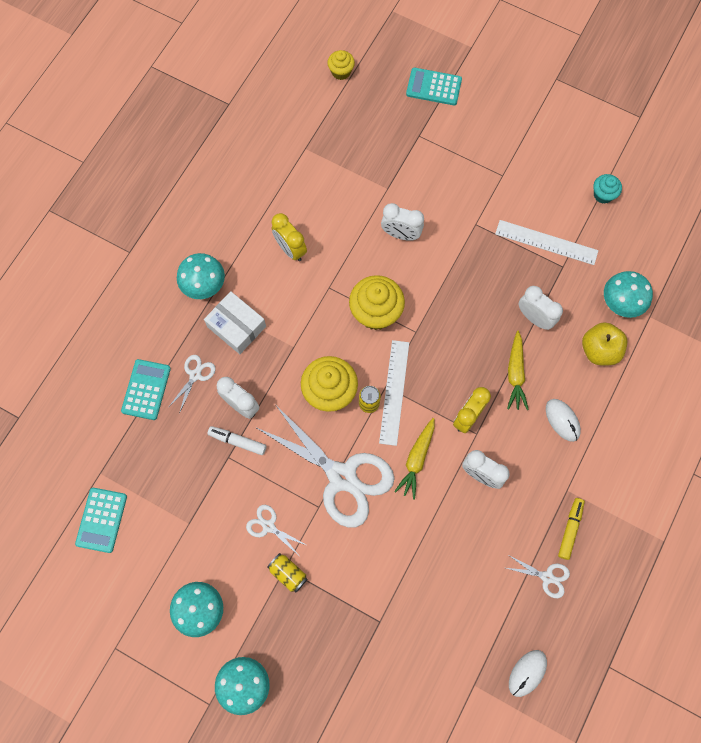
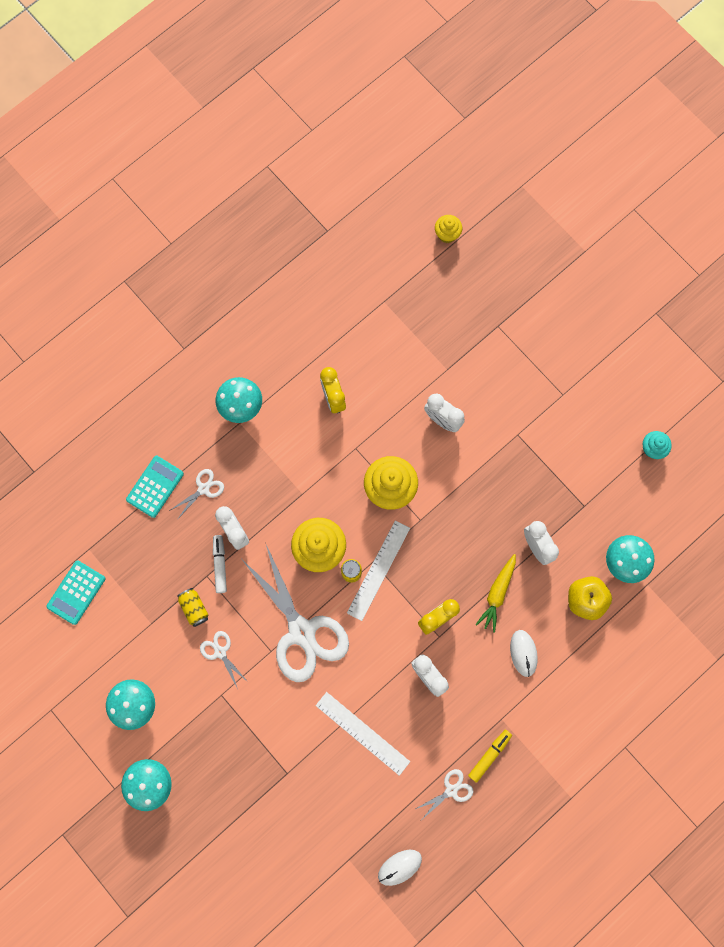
camera: 20 degrees right, 5 degrees up
white box [204,291,266,354] -> none
white marker [207,426,267,455] -> white marker turned 45 degrees clockwise [213,535,227,593]
yellow can [267,553,307,592] -> yellow can moved to [177,588,208,627]
yellow carrot [394,418,435,499] -> none
turquoise calculator [406,67,462,105] -> none
white ruler [495,220,599,265] -> white ruler moved to [316,692,410,776]
white scissors [506,556,570,598] -> white scissors turned 75 degrees counterclockwise [416,769,474,819]

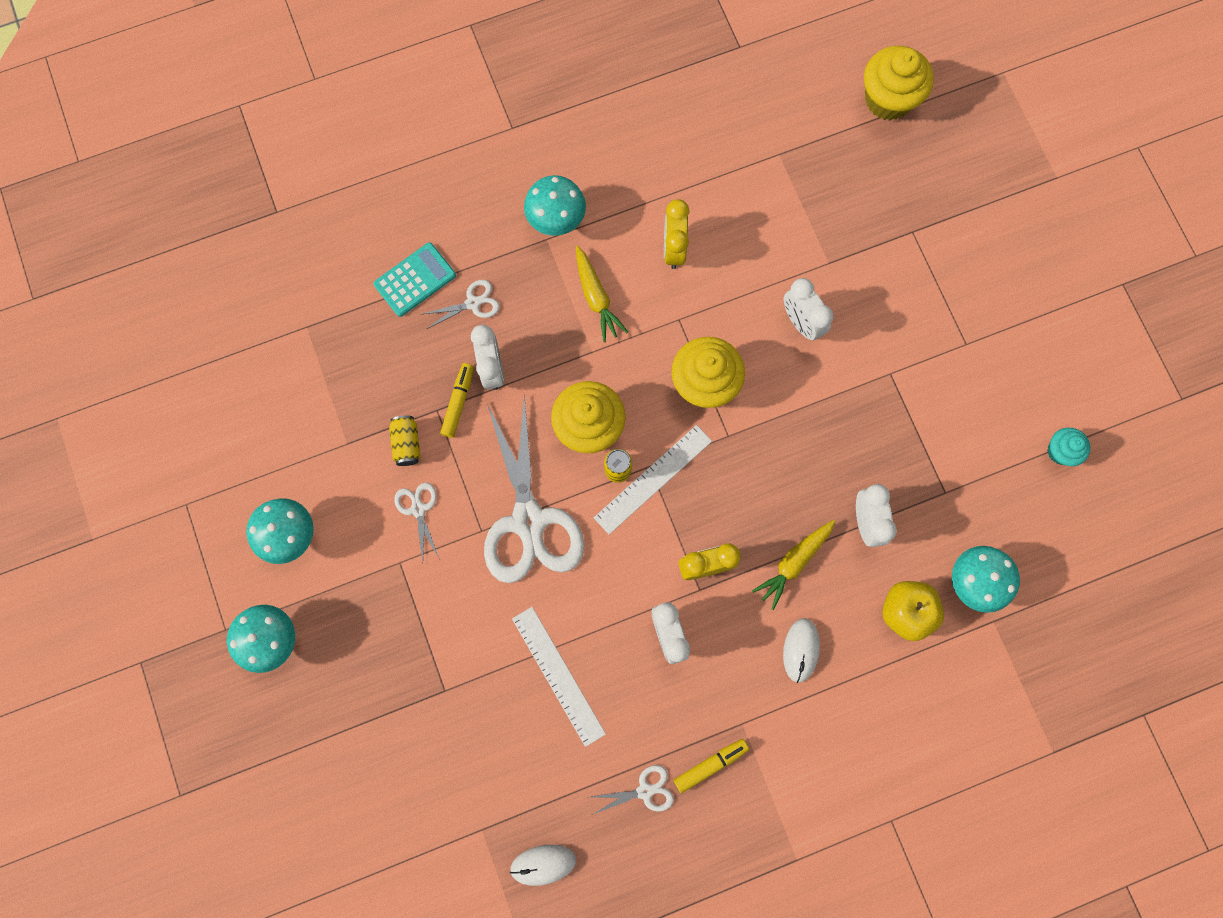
camera: 20 degrees right, 0 degrees up
turquoise calculator [46,560,105,625] -> none
white marker [213,535,227,593] -> yellow marker [440,363,474,438]
yellow cupcake [435,215,462,243] -> yellow cupcake [864,46,934,121], size x1.85
none -> yellow carrot [576,245,628,342]

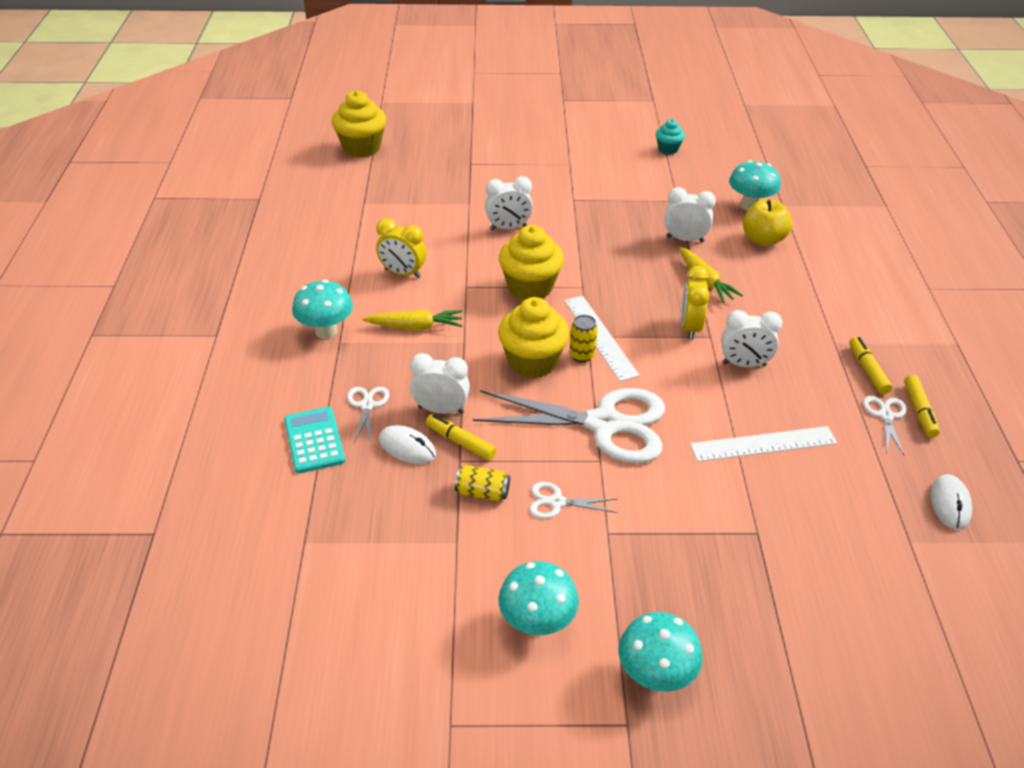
camera: 70 degrees left, 35 degrees down
white mouse [783,618,820,683] -> white mouse moved to [379,425,436,464]
none -> yellow marker [904,375,940,438]

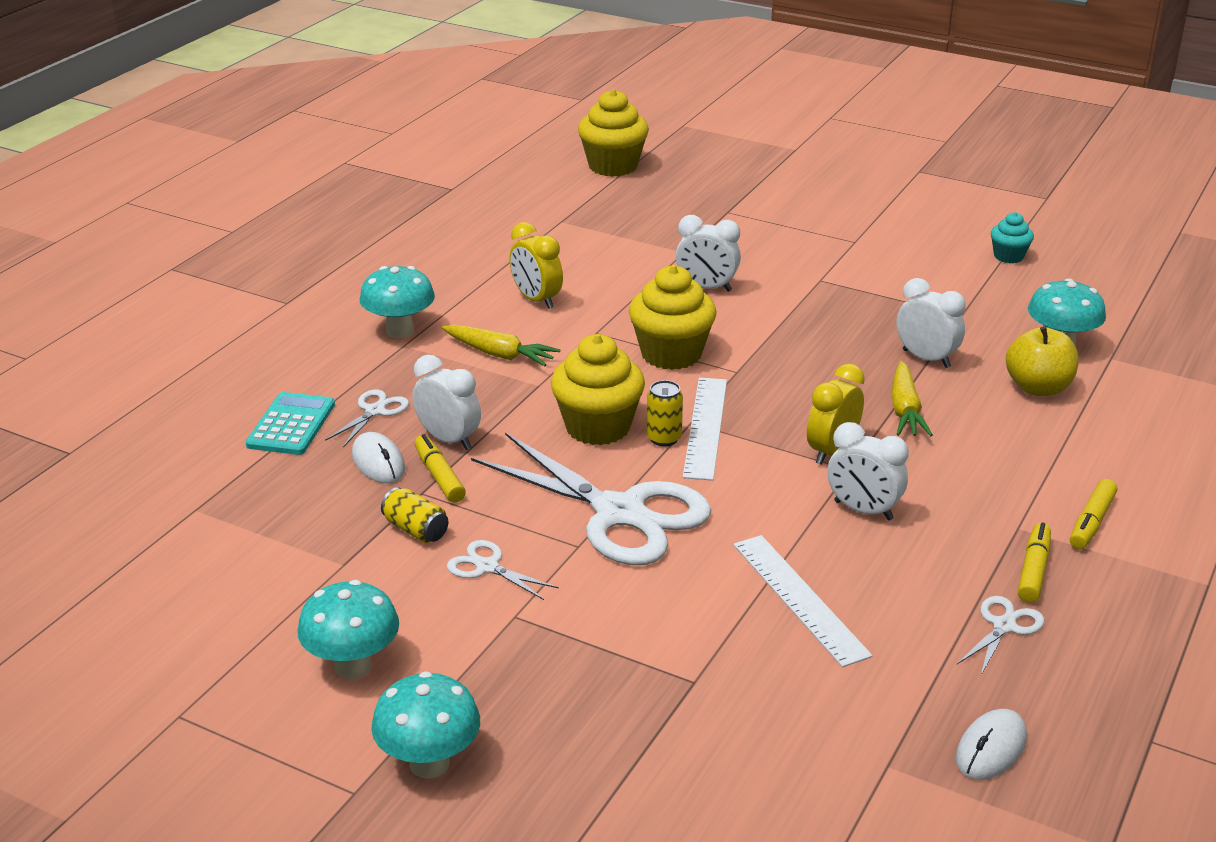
camera: 30 degrees right, 10 degrees down
white ruler [690,426,837,462] -> white ruler turned 45 degrees clockwise [733,535,873,667]
yellow marker [904,375,940,438] -> yellow marker moved to [1070,479,1117,549]

